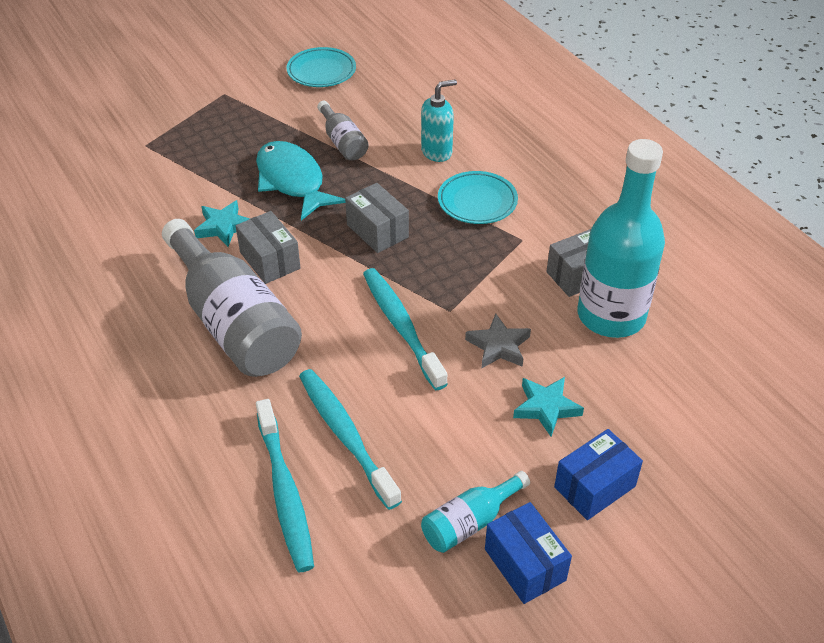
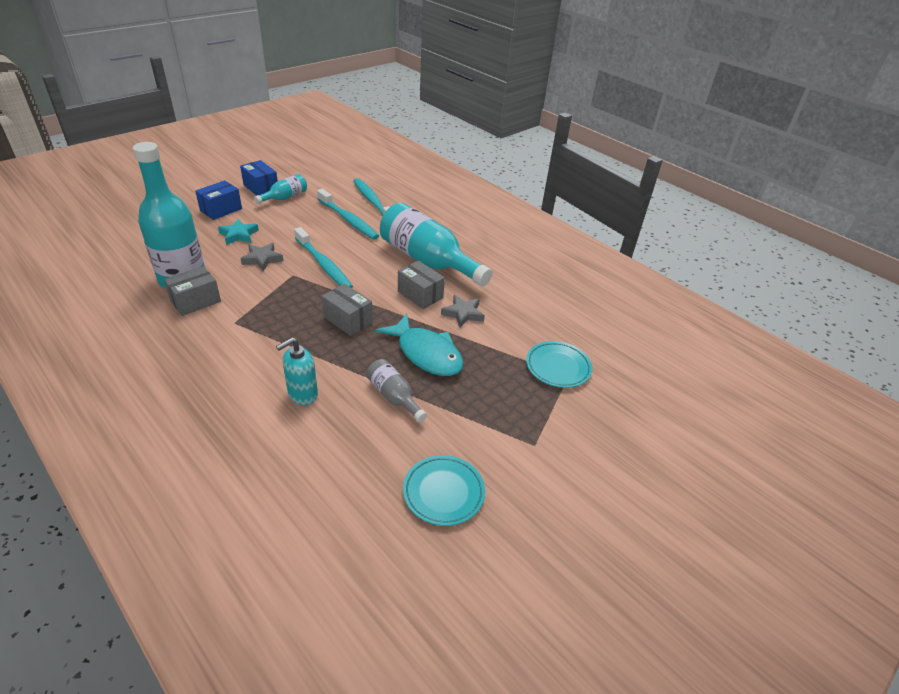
camera: 165 degrees right, 5 degrees down
grey bottle [162,219,302,377] -> turquoise bottle [380,203,493,286]
turquoise star [194,200,250,247] -> grey star [441,295,485,328]
turquoise plate [438,171,518,224] -> turquoise plate moved to [526,341,593,388]

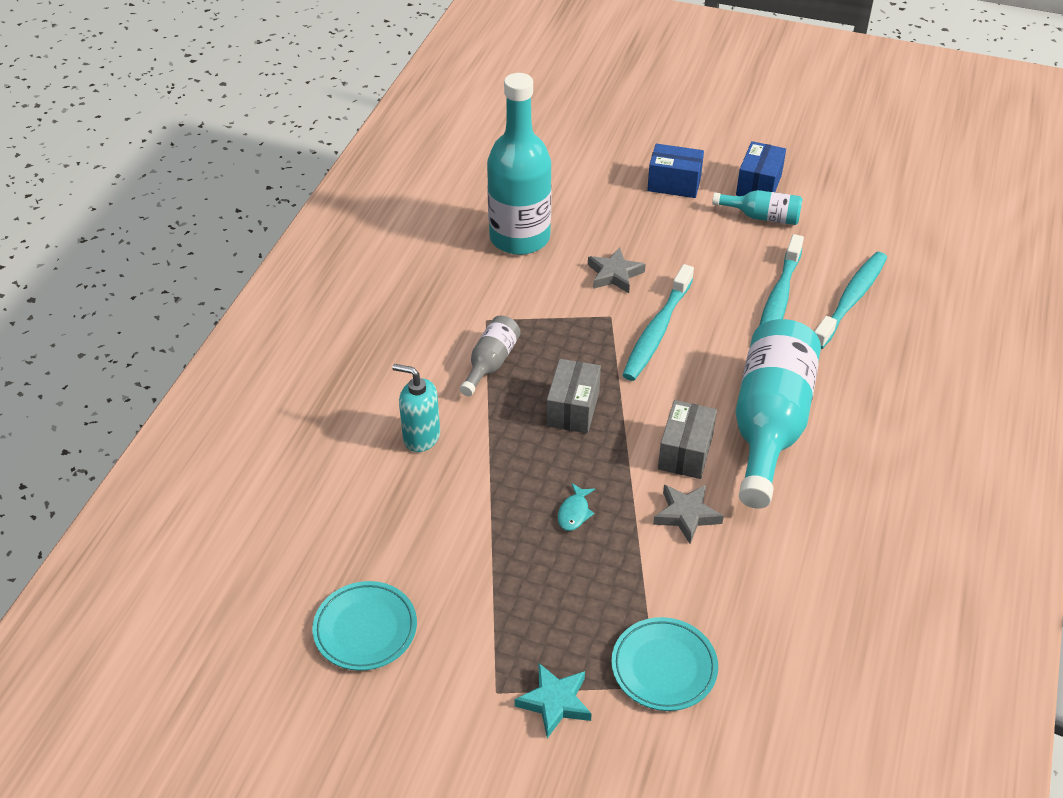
camera: 65 degrees right, 5 degrees up
grey box [164,266,221,316] -> none
turquoise star [218,219,259,245] -> turquoise star moved to [515,663,592,738]
grey bottle [366,359,427,422] -> grey bottle moved to [460,316,521,396]
turquoise fish [376,313,464,376] -> turquoise fish [558,483,595,531], size x0.41

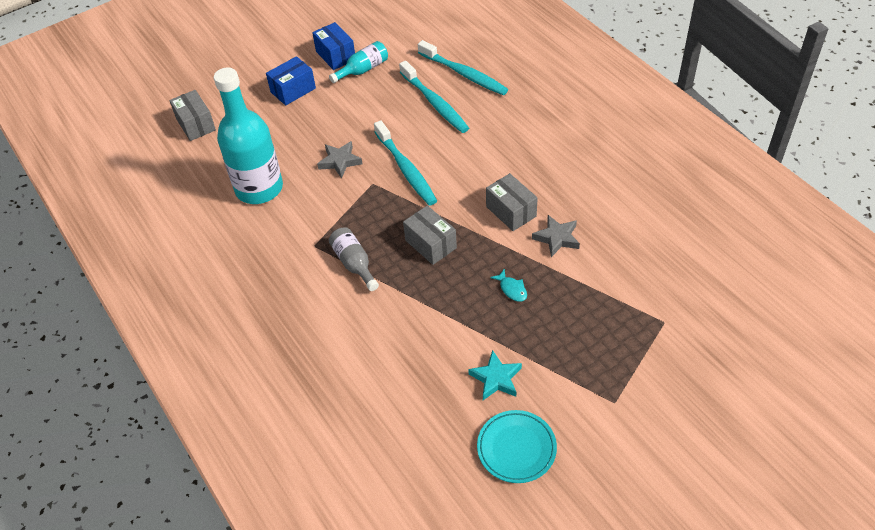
camera: 50 degrees left, 5 degrees up
turquoise soap dispenser [392,364,440,452] -> none
turquoise star [515,663,592,738] -> turquoise star moved to [468,350,522,400]
turquoise plate [611,617,718,711] -> none
turquoise bottle [735,319,821,509] -> none
turquoise toothbrush [814,252,887,349] -> turquoise toothbrush turned 150 degrees clockwise [418,40,508,95]
none -> grey box [169,90,216,141]

